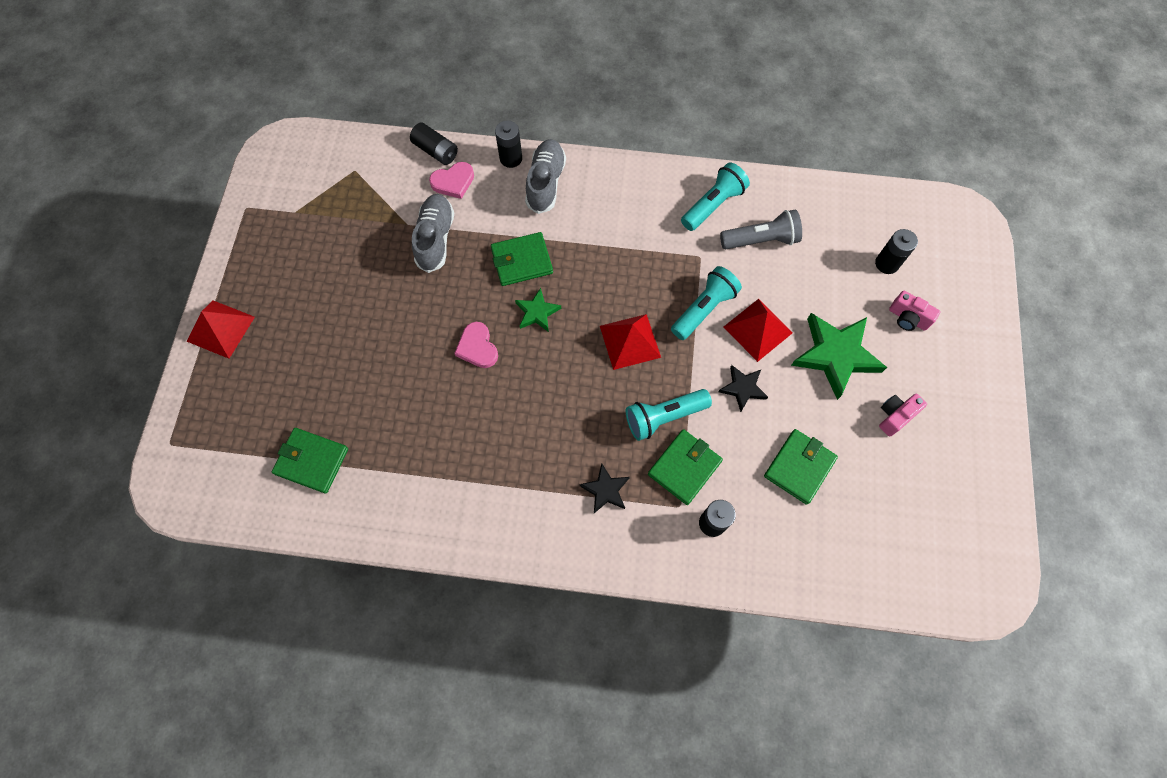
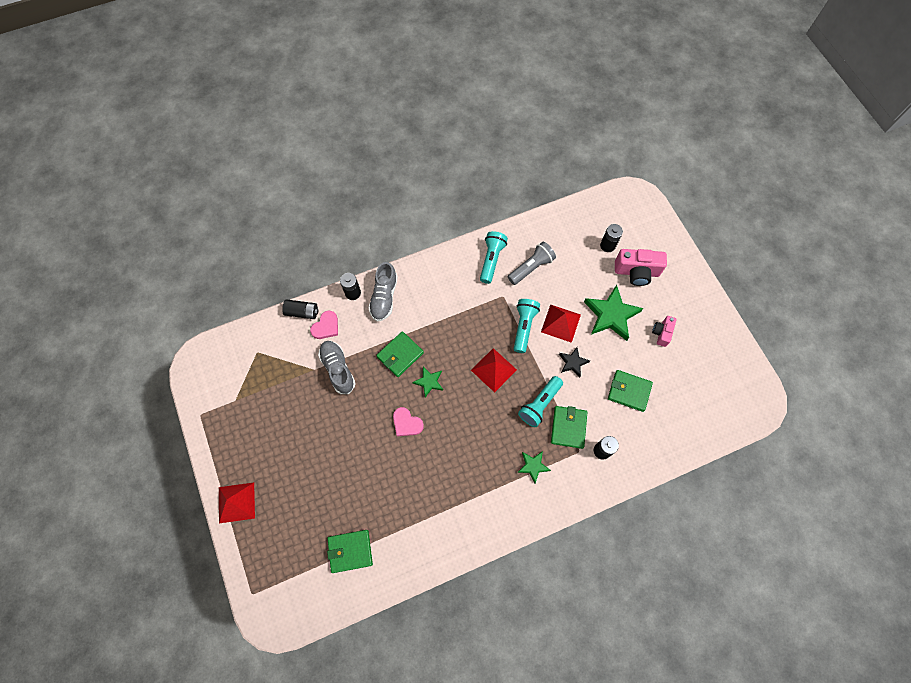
camera: 30 degrees left, 0 degrees up
grey shoe [525,139,566,214] -> grey shoe turned 150 degrees counterclockwise [369,262,398,321]
black star [579,463,630,513] -> green star [517,451,551,483]
green wallet [764,429,838,505] -> green wallet turned 75 degrees counterclockwise [608,370,653,412]
pink camera [889,291,941,331] -> pink camera [615,249,667,286], size x1.71

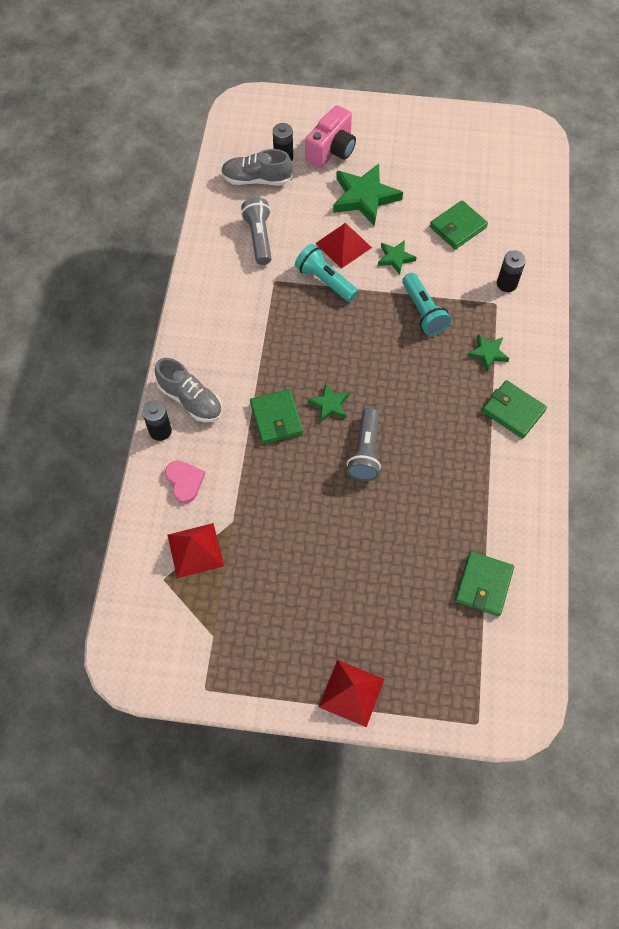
camera: 60 degrees left, 5 degrees down
black battery [282,299,318,319] -> none
grey shoe [318,341,356,394] -> grey shoe moved to [221,149,293,185]
pink heart [393,407,424,436] -> grey flashlight [347,408,381,481]
red pyramid [471,348,517,393] -> red pyramid moved to [167,523,224,578]
turquoise flashlight [480,231,508,284] -> none
green wallet [551,406,587,449] -> green wallet moved to [482,380,547,439]
black star [559,347,590,377] -> green star [378,240,417,275]
pink camera [652,316,676,347] -> none

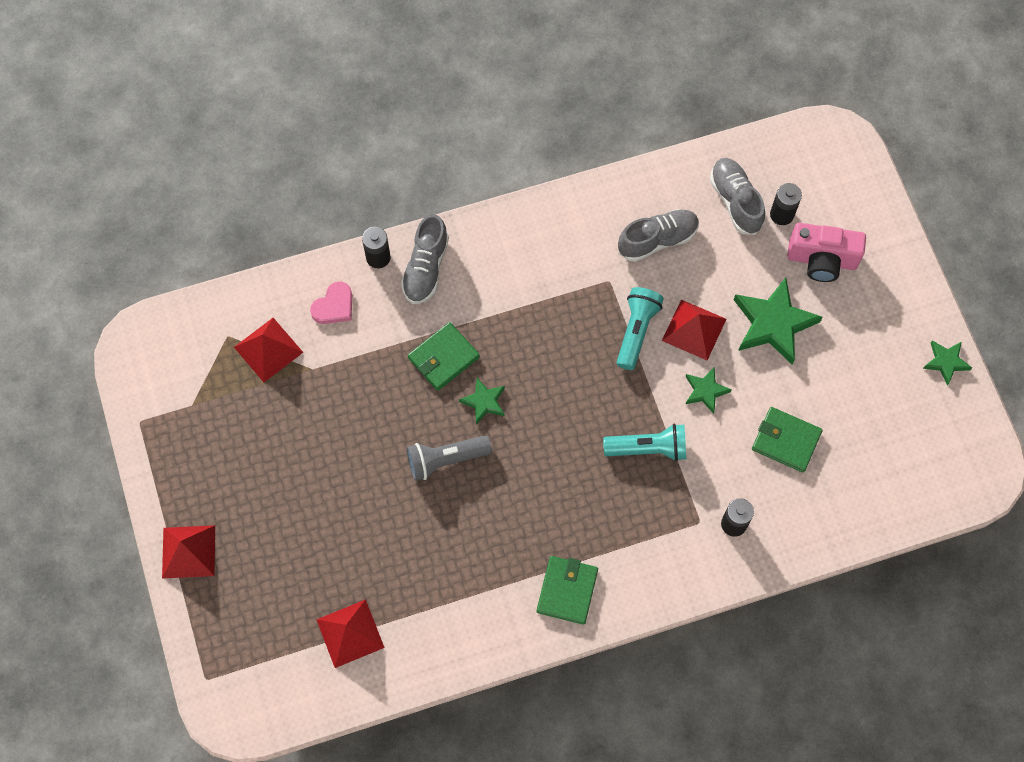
camera: 65 degrees right, 5 degrees up
grey flashlight [241,197,272,265] -> grey shoe [618,209,699,262]
turquoise flashlight [402,273,451,336] -> turquoise flashlight turned 135 degrees counterclockwise [603,424,686,461]
green wallet [455,551,514,616] -> red pyramid [316,599,385,668]
green star [467,334,509,372] -> green star moved to [923,340,972,386]

